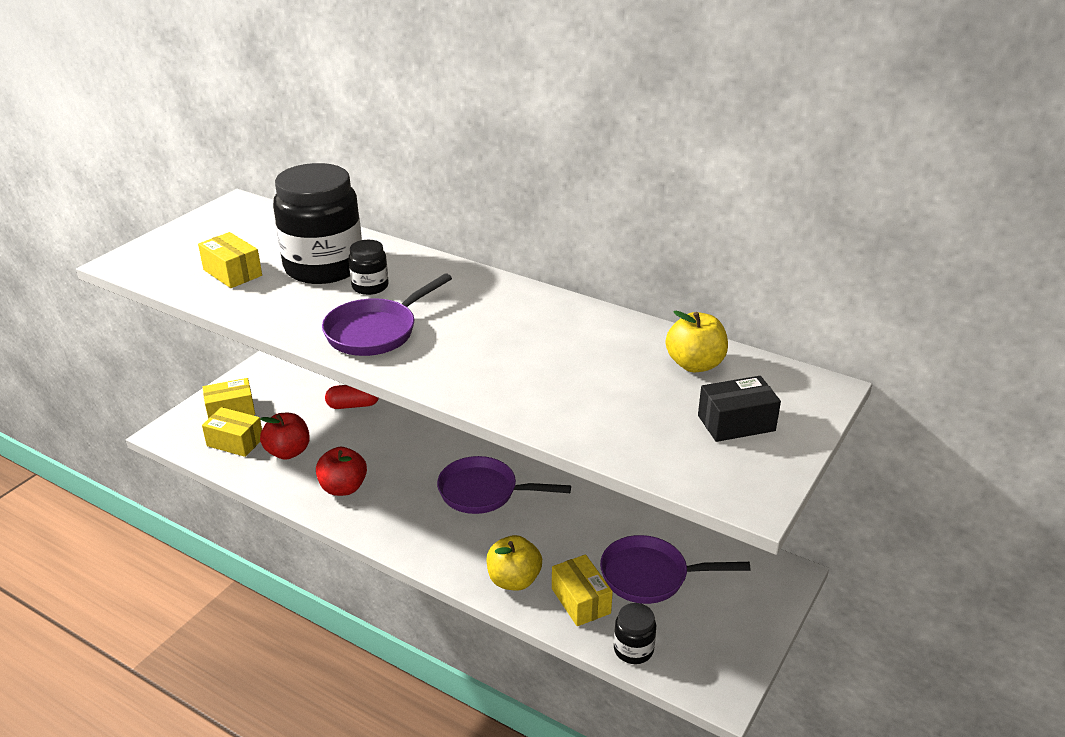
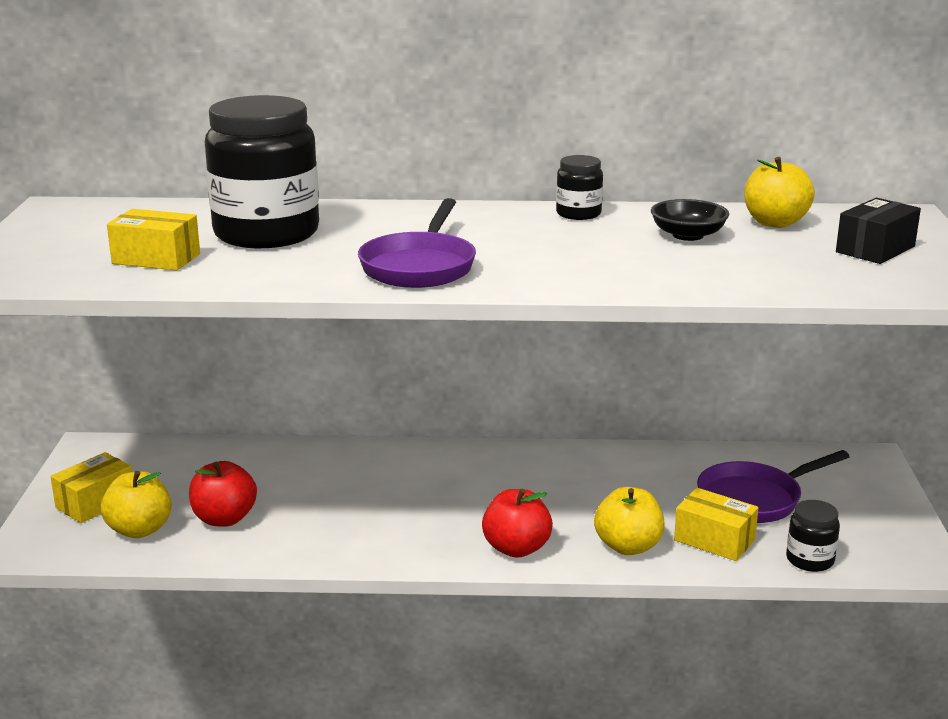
camera: 30 degrees left, 10 degrees down
yellow box [202,407,262,457] -> yellow apple [101,471,172,538]
red apple [316,447,367,496] -> red apple moved to [482,489,553,558]
red capsule [325,385,379,409] -> none
black jar [348,240,388,295] -> black jar moved to [556,155,603,220]
purple pan [437,456,571,514] -> none
none -> black bowl [651,199,729,241]

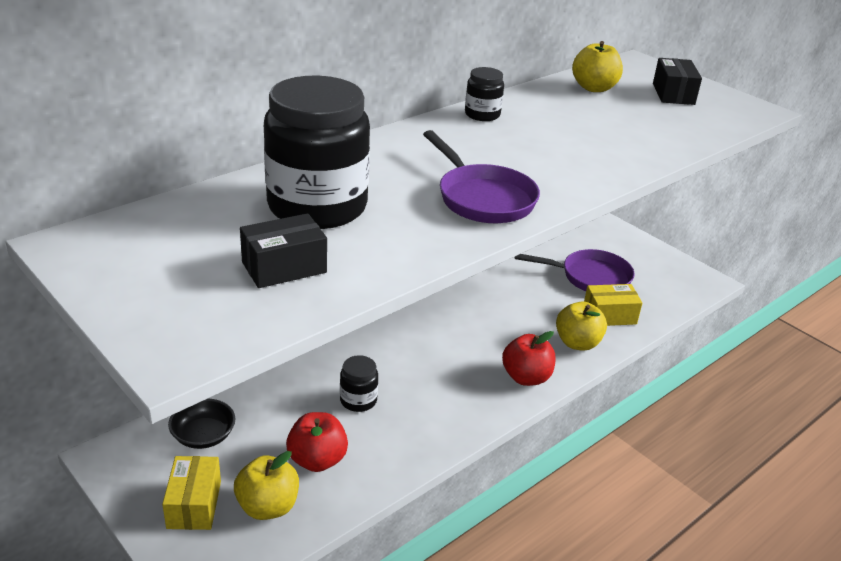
camera: 45 degrees left, 10 degrees up
yellow box [107,209,200,270] -> black box [240,213,327,288]
black bowl [651,199,729,241] -> black bowl moved to [168,399,236,449]
purple pan [697,450,850,523] -> purple pan turned 105 degrees counterclockwise [515,249,634,291]
black jar [786,500,840,572] -> black jar moved to [340,355,378,412]

